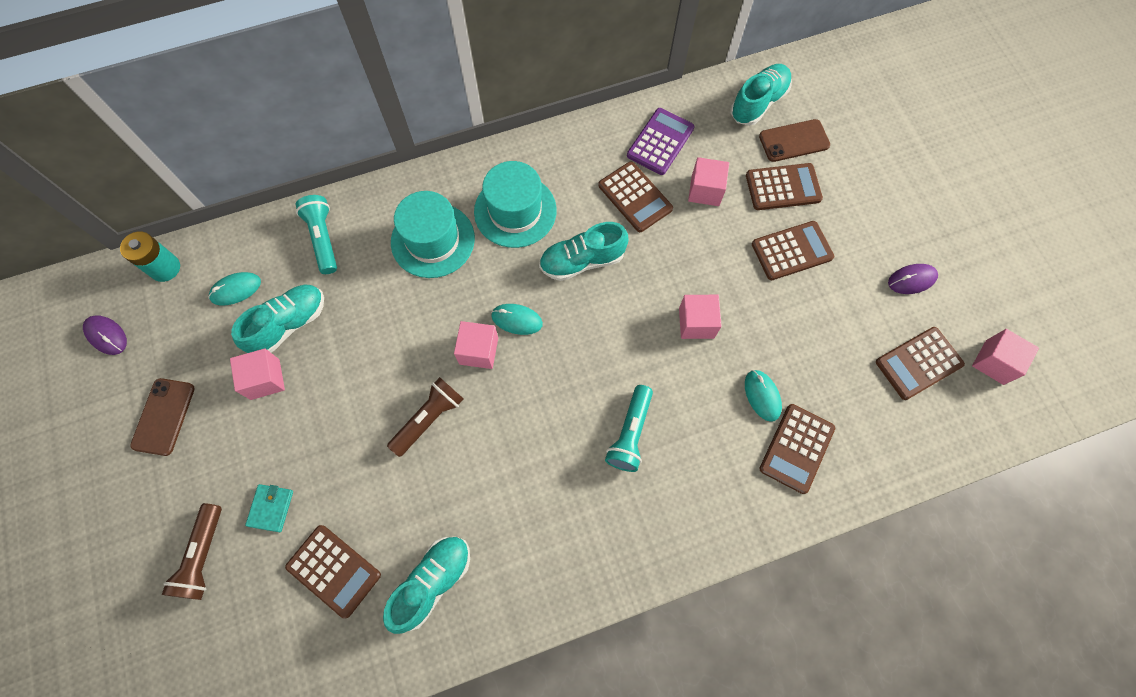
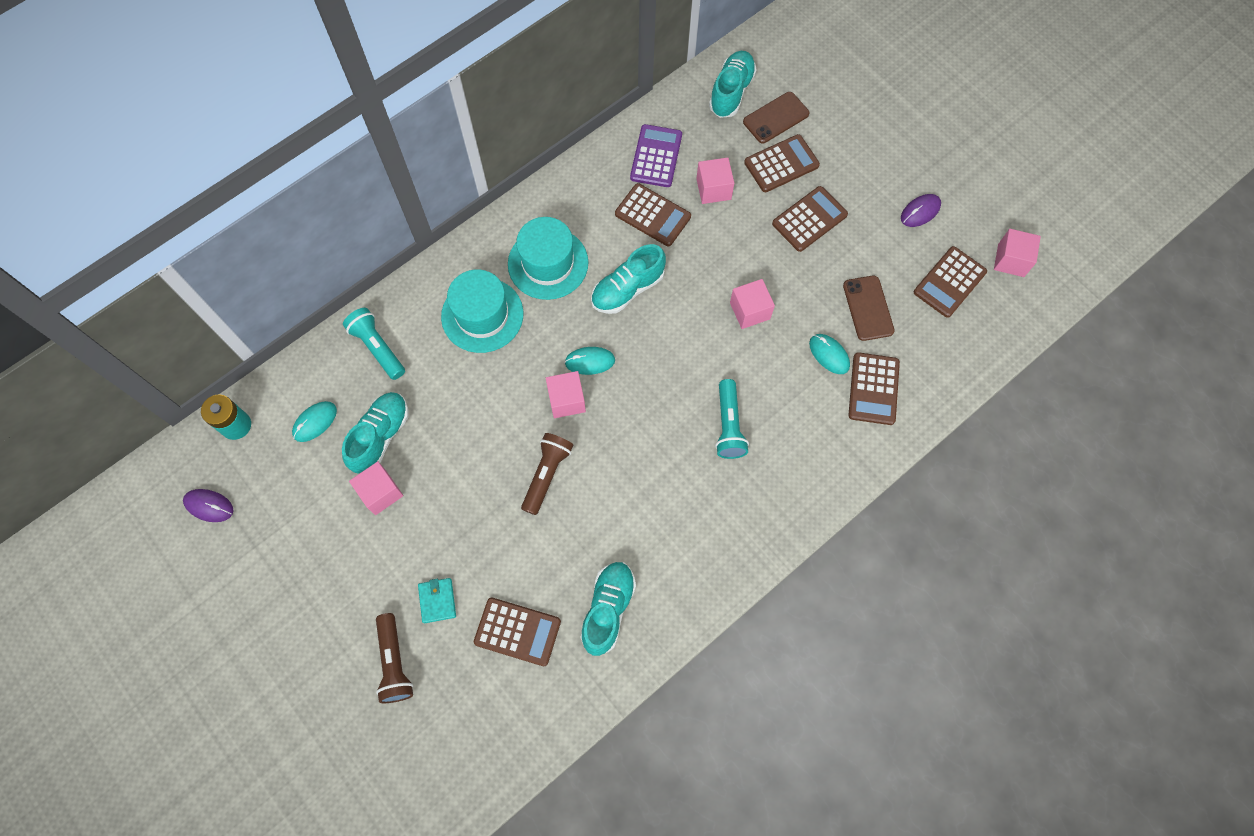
camera: 20 degrees left, 0 degrees up
brown phone [130,378,195,456] -> brown phone moved to [843,276,895,341]

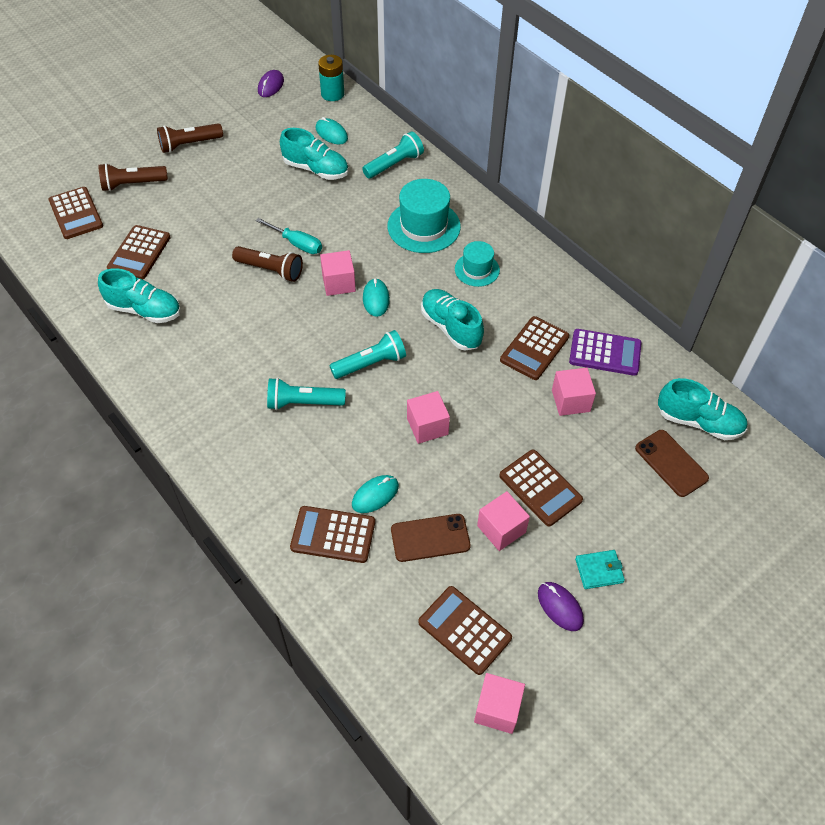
camera: 90 degrees right, 15 degrees down
pink cube [349,461,403,515] -> pink cube moved to [477,491,530,551]
turquoise wallet [418,578,456,623] -> turquoise wallet moved to [575,550,625,589]
turquoise hat [508,217,588,300] -> turquoise hat [455,241,500,287], size x0.59
brown calculator [744,134,820,192] -> brown calculator moved to [49,187,103,239]
none -> brown flashlight [157,123,223,153]
none -> turquoise screwdriver [256,218,322,254]
none -> turquoise flashlight [329,330,406,379]

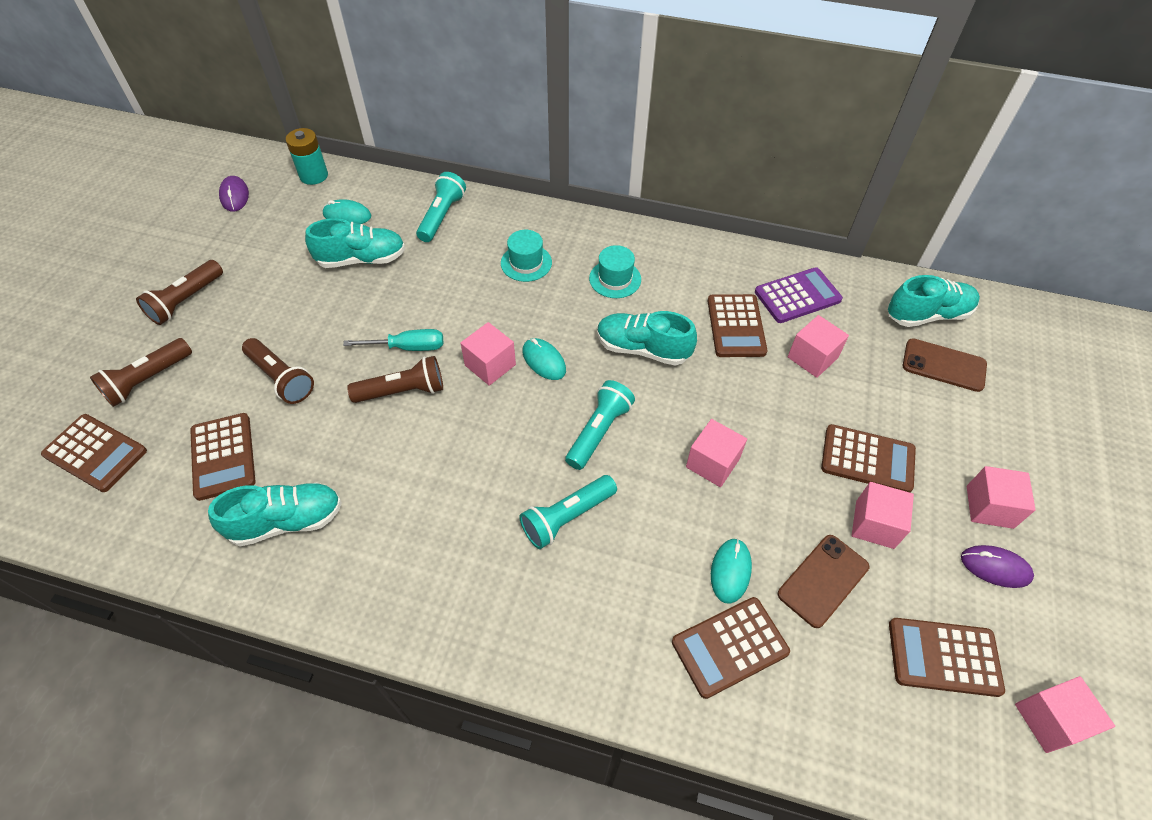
camera: 35 degrees left, 0 degrees up
turquoise hat [388,179,461,253] -> turquoise hat [501,230,552,282], size x0.59
turquoise wallet [575,550,625,589] -> pink cube [967,466,1036,529]
none -> brown flashlight [242,338,314,404]

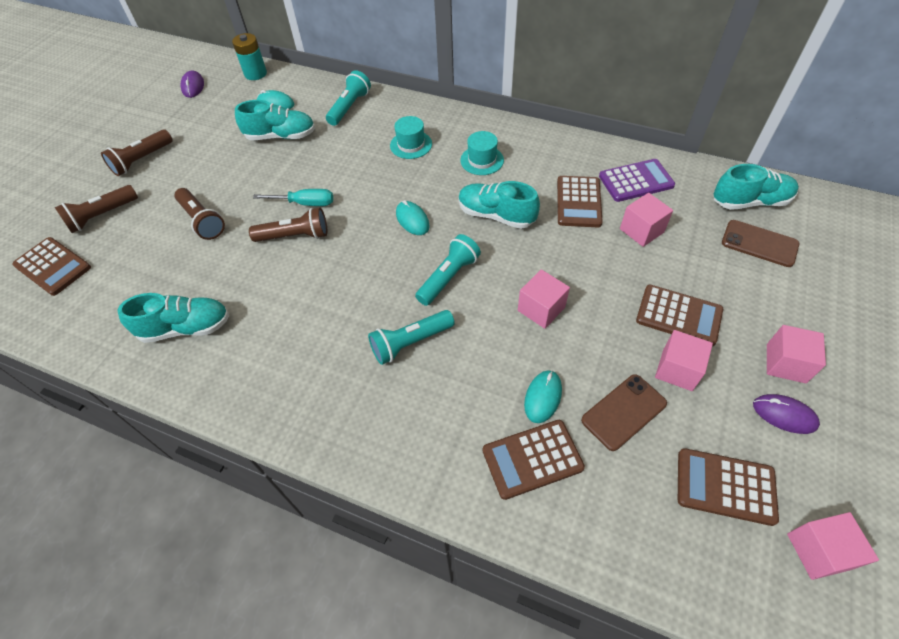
camera: 10 degrees right, 0 degrees up
brown calculator [190,413,256,501] -> none
pink cube [461,322,516,386] -> none

